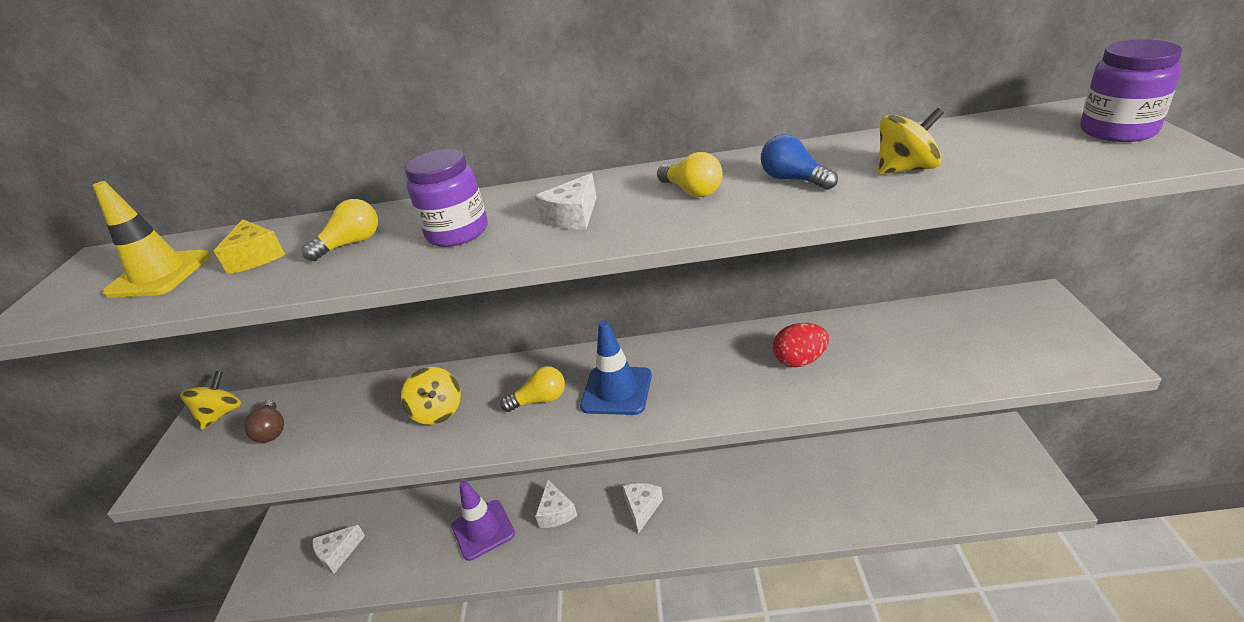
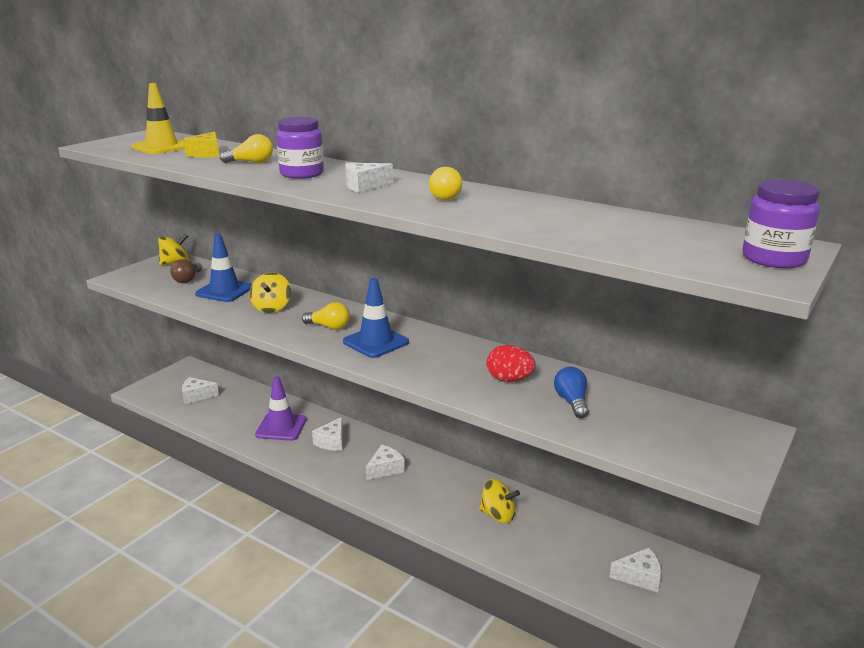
camera: 30 degrees right, 10 degrees down
blue light bulb [761,134,838,190] -> blue light bulb moved to [554,367,589,418]
yellow spinning top [878,108,944,175] -> yellow spinning top moved to [479,479,520,524]
none -> blue traffic cone [195,234,252,302]
none -> white cheese [609,548,661,593]

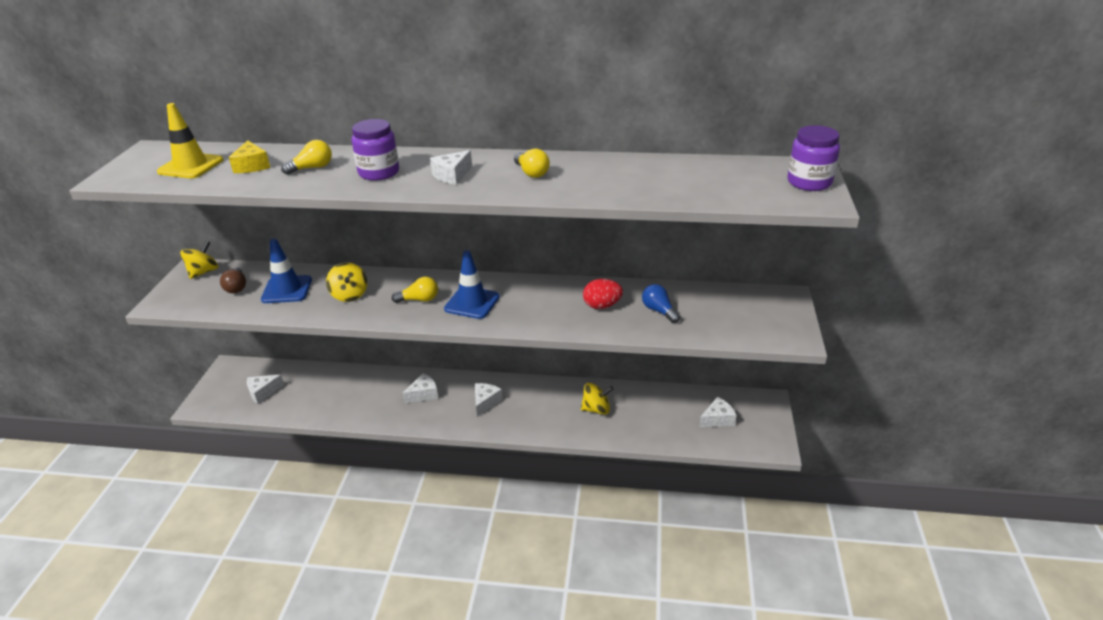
camera: 25 degrees left, 10 degrees up
purple traffic cone [255,376,307,441] -> none
white cheese [312,417,343,451] -> white cheese turned 120 degrees counterclockwise [403,373,438,403]

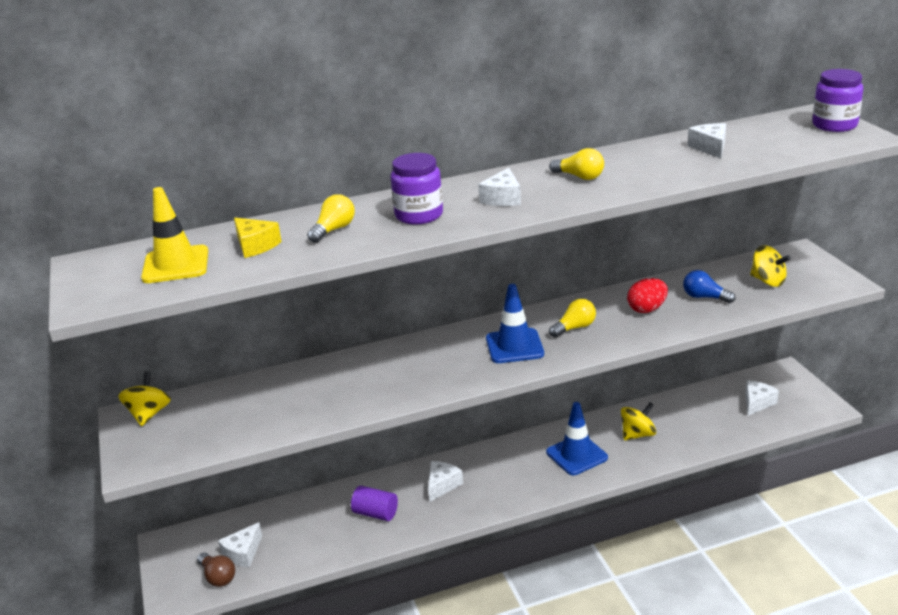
camera: 25 degrees left, 5 degrees down
brown light bulb [220,267,246,293] -> brown light bulb moved to [197,552,235,587]
blue traffic cone [261,238,312,303] -> blue traffic cone moved to [546,402,608,475]
yellow spinning top [326,262,367,302] -> yellow spinning top moved to [750,245,791,287]
yellow light bulb [392,277,438,303] -> yellow light bulb moved to [549,299,596,338]
white cheese [475,383,503,417] -> white cheese moved to [687,123,726,159]
none -> purple cylinder [351,486,398,521]

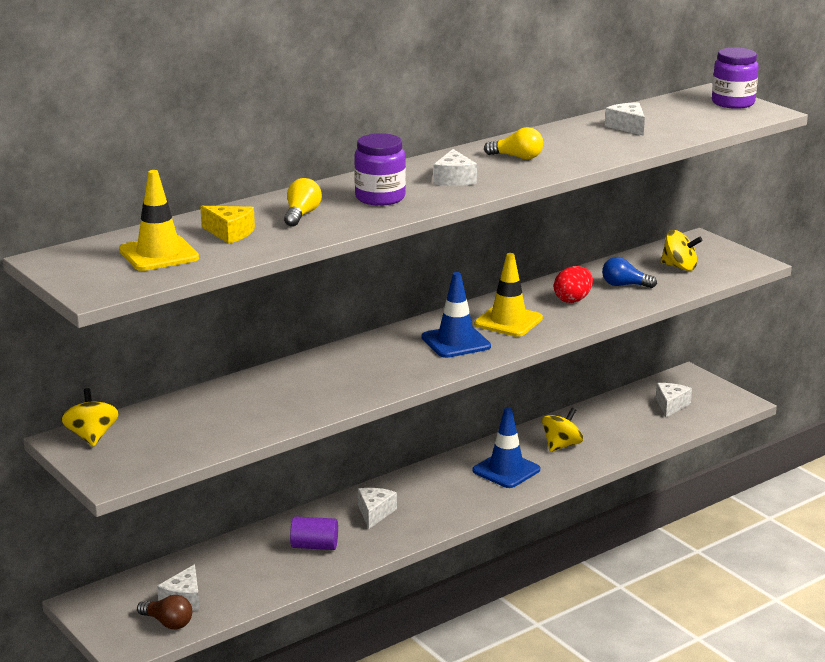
camera: 20 degrees left, 5 degrees down
yellow light bulb [549,299,596,338] -> yellow traffic cone [474,253,543,337]

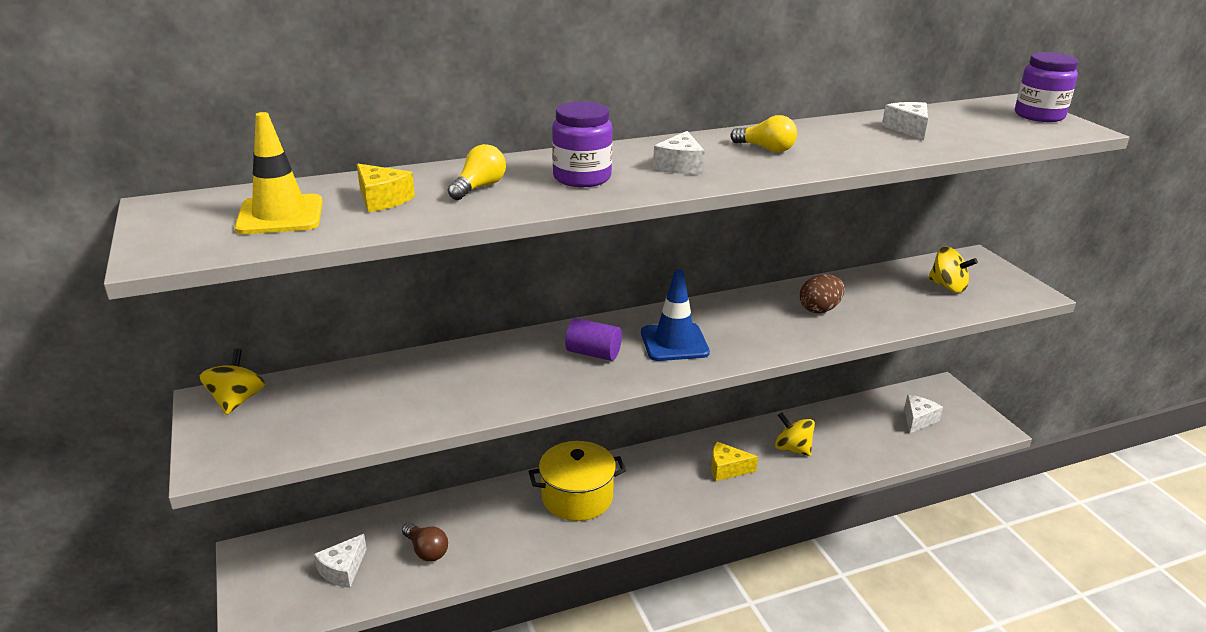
camera: 15 degrees right, 5 degrees up
brown light bulb [137,595,192,629] -> brown light bulb moved to [402,523,448,562]
purple cylinder [290,516,338,550] -> purple cylinder moved to [565,318,622,361]
white cheese [358,488,397,529] -> yellow pot [528,441,626,521]
blue traffic cone [473,407,540,488] -> yellow cheese [711,442,758,481]
yellow traffic cone [474,253,543,337] -> none
yellow spinning top [542,408,583,452] -> yellow spinning top turned 105 degrees counterclockwise [775,412,815,456]
red egg [554,266,593,303] -> brown egg [800,274,845,313]
blue light bulb [602,257,657,288] -> none

